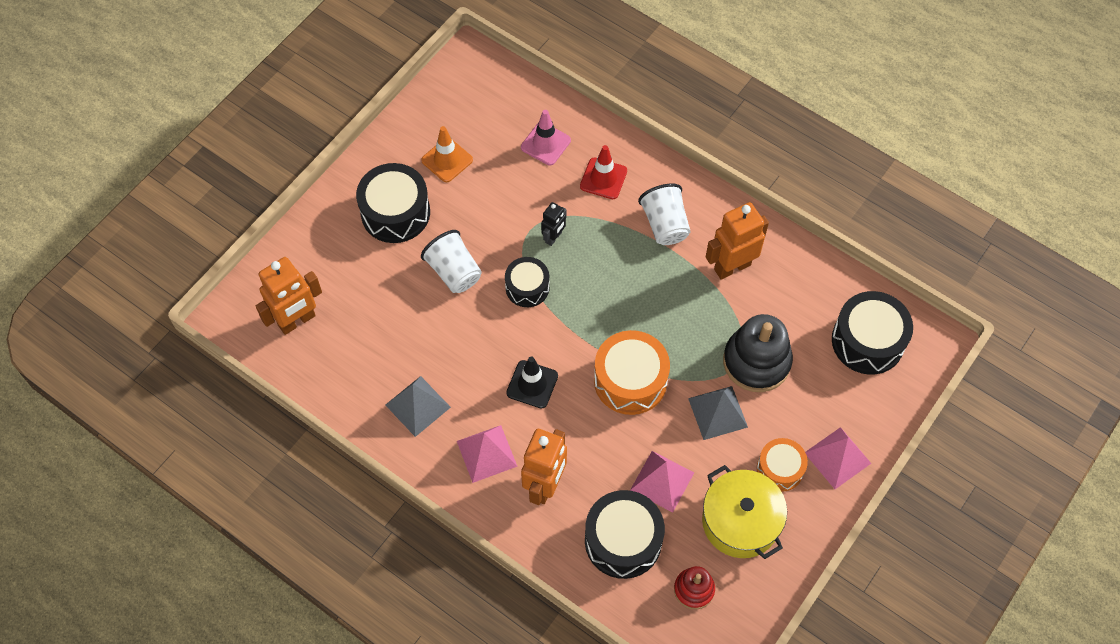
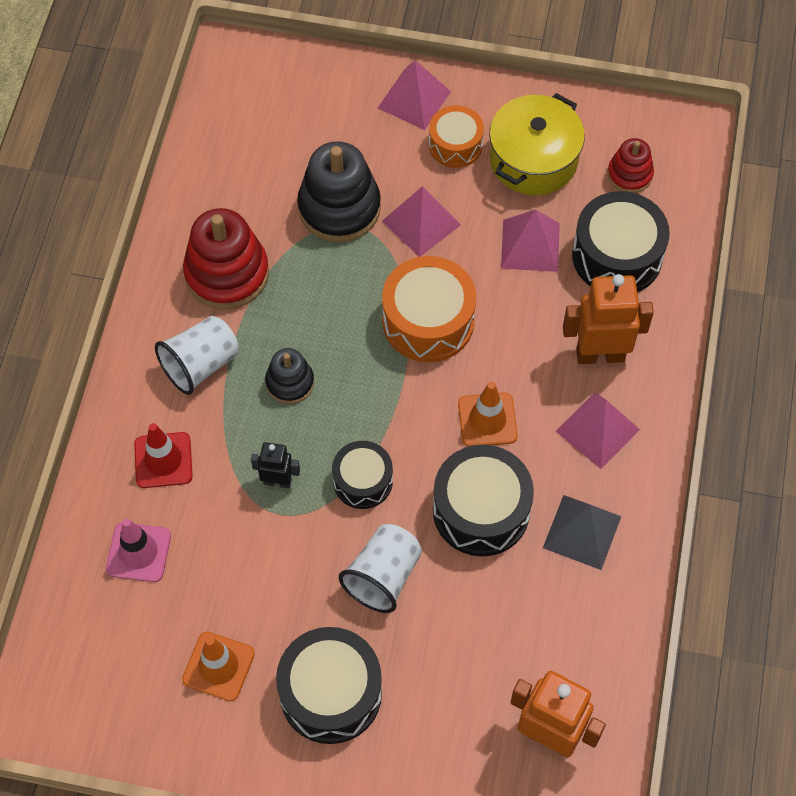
camera: 115 degrees left, 0 degrees up
black traffic cone [506,356,558,409] -> orange traffic cone [458,382,518,447]
grey pyramid [688,386,748,440] -> pink pyramid [382,186,461,257]
orange robot [706,202,769,280] -> red stacking toy [183,208,269,310]
black drum [832,291,913,375] -> black drum moved to [433,445,534,556]
none -> black stacking toy [265,348,314,404]

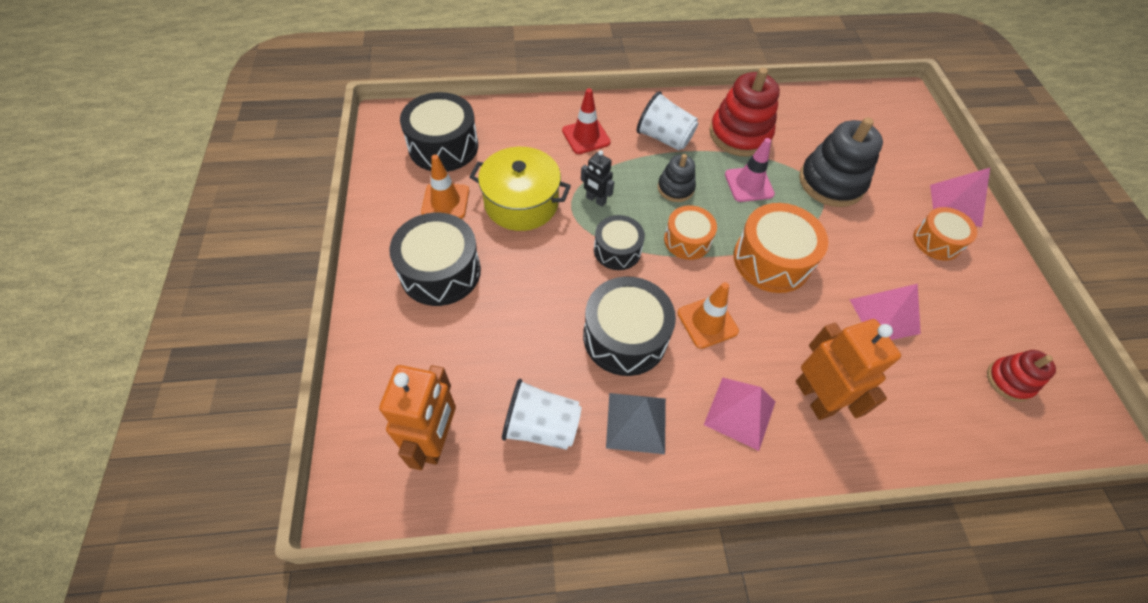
camera: 70 degrees right, 5 degrees down
pink traffic cone [106,519,171,582] -> pink traffic cone moved to [725,138,775,202]
black robot [251,442,300,488] -> black robot turned 135 degrees clockwise [581,150,614,207]
white cup [339,524,422,613] -> white cup moved to [502,379,582,450]
pink pyramid [382,186,461,257] -> none
yellow pot [489,93,585,195] -> yellow pot moved to [469,147,571,231]
black drum [572,191,670,292] -> black drum moved to [400,92,478,172]
none -> orange drum [664,205,717,260]

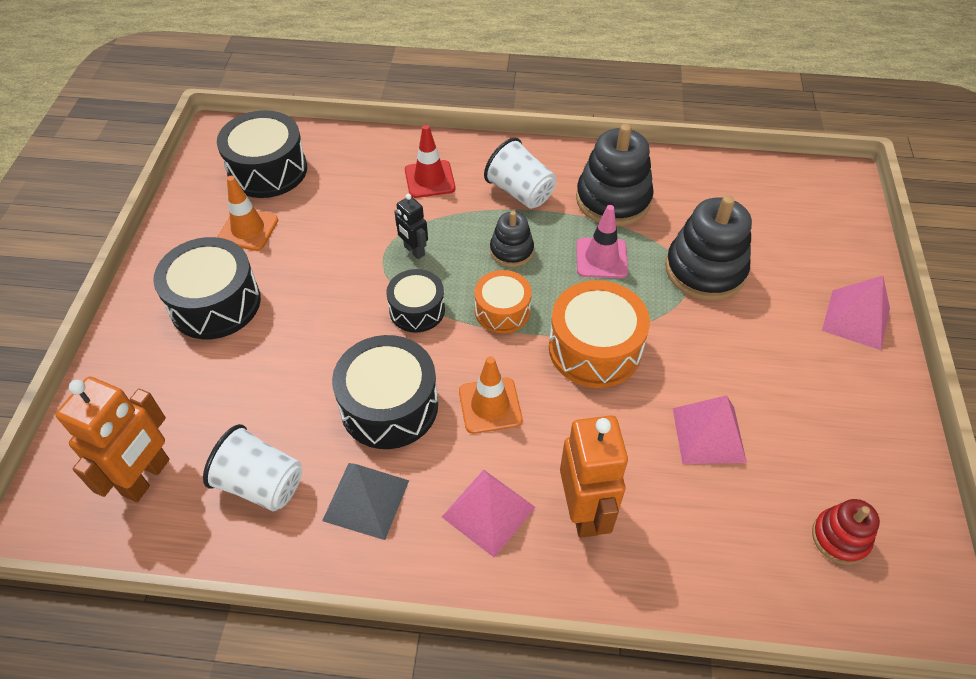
camera: 15 degrees right, 5 degrees down
yellow pot [469,147,571,231] -> none
red stacking toy [709,67,780,157] -> black stacking toy [576,124,654,226]
orange drum [913,207,977,260] -> none

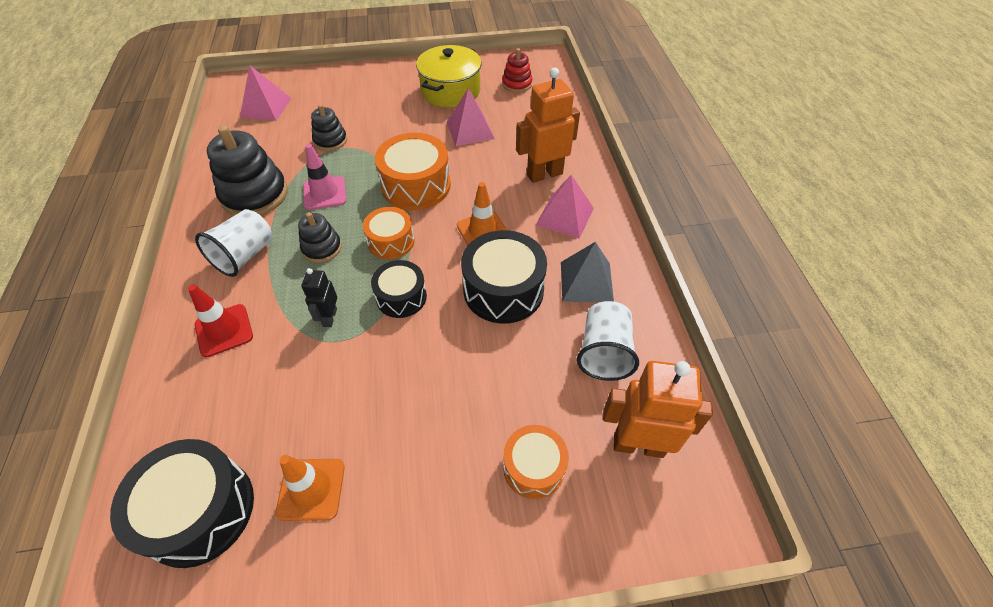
camera: 105 degrees left, 0 degrees up
black drum [153,237,261,339] -> none
black robot [394,194,428,259] -> black robot turned 150 degrees clockwise [301,268,337,327]
black stacking toy [665,195,752,301] -> black stacking toy [311,104,347,151], size x0.56
pink pyramid [822,276,890,350] -> pink pyramid moved to [240,65,292,121]
none -> yellow pot [416,45,481,108]
none -> orange drum [503,425,569,499]

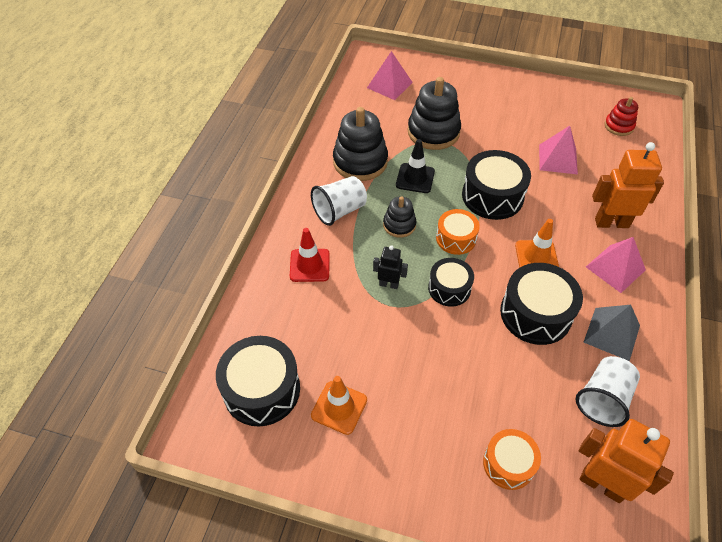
camera: 25 degrees right, 0 degrees up
black robot [301,268,337,327] -> black robot turned 75 degrees clockwise [373,245,408,289]
pink traffic cone [303,144,346,210] -> black traffic cone [396,139,435,193]
black stacking toy [311,104,347,151] -> black stacking toy [408,77,461,150], size x1.80
orange drum [375,133,451,210] -> black drum [462,150,531,220]
yellow pot [416,45,481,108] -> none

